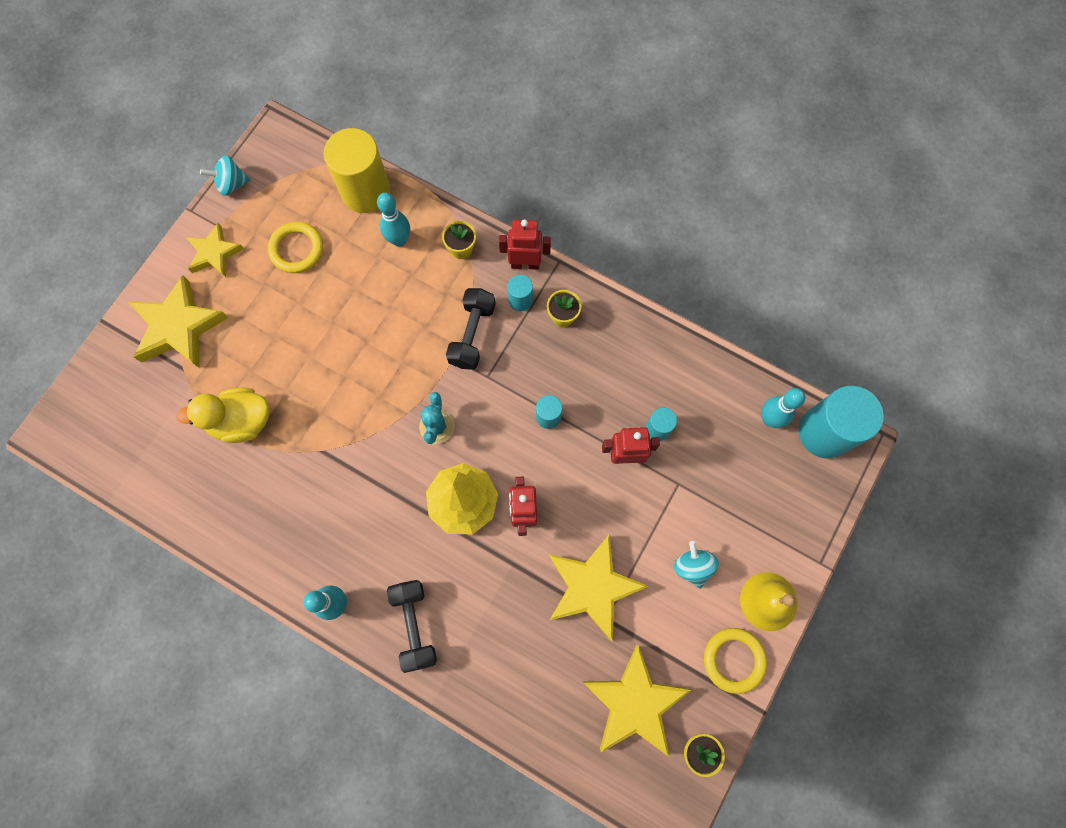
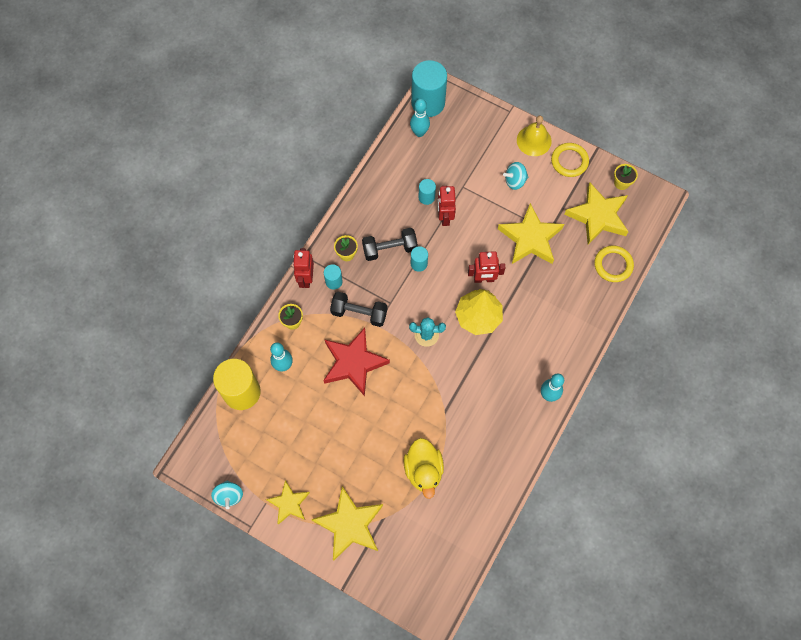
camera: 90 degrees left, 5 degrees down
yellow ring [268,222,323,273] -> yellow ring moved to [594,246,634,282]
black dumbbell [387,580,437,673] -> black dumbbell moved to [362,228,418,261]
none -> red star [323,328,390,396]

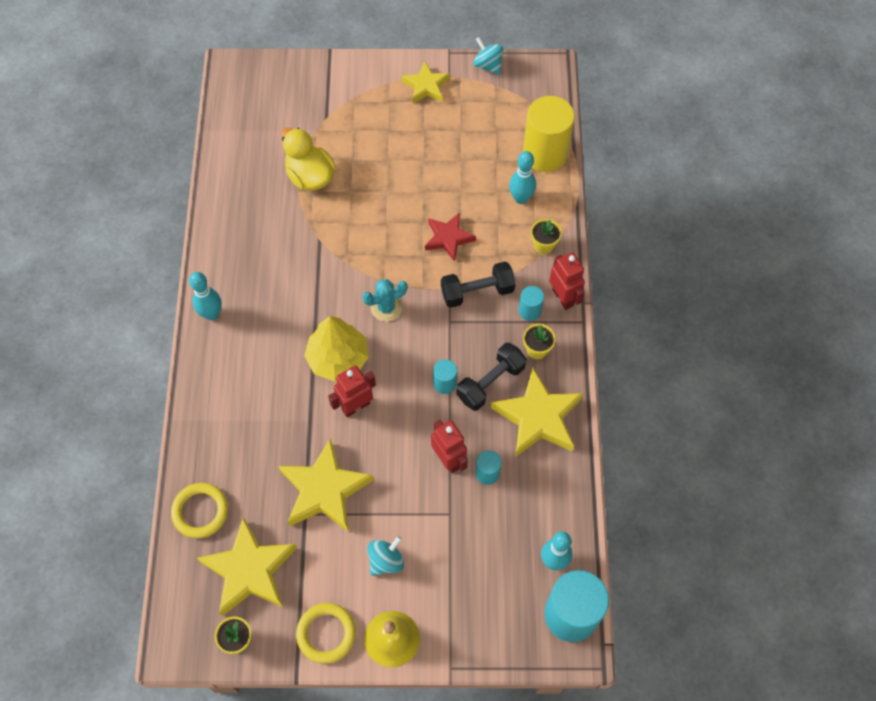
camera: 150 degrees right, 5 degrees down
yellow star [311,486,383,561] -> yellow star moved to [491,368,583,457]
red star [323,328,390,396] -> red star [425,212,476,262], size x0.61

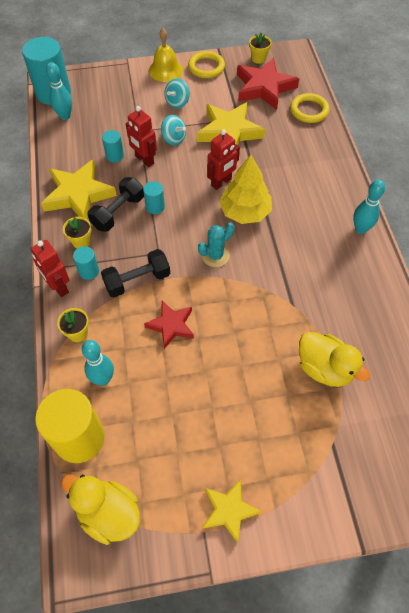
camera: 170 degrees right, 5 degrees down
yellow star [197,517,297,616] -> red star [237,58,299,110]
turquoise spinning top [473,37,503,75] -> turquoise spinning top moved to [161,115,186,146]
none -> yellow duck [61,475,140,545]

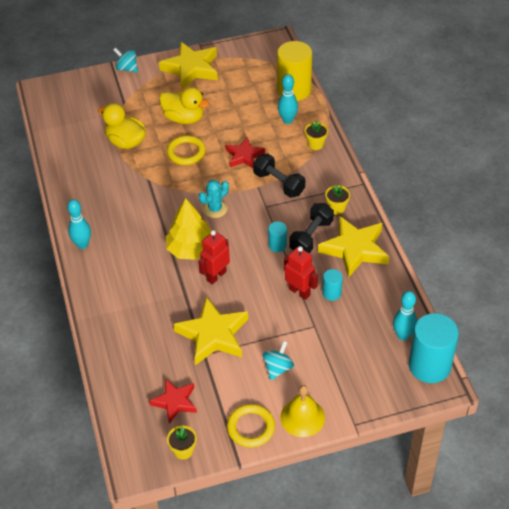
camera: 175 degrees right, 10 degrees down
red robot [31,240,69,297] -> none
yellow duck [61,475,140,545] -> yellow duck moved to [159,87,210,124]
turquoise cylinder [73,246,99,280] -> none
black dumbbell [101,249,170,297] -> black dumbbell turned 75 degrees clockwise [253,154,305,198]
turquoise spinning top [161,115,186,146] -> turquoise spinning top moved to [113,47,138,72]
yellow star [202,479,262,544] -> yellow star [159,42,218,89], size x1.64
red star [237,58,299,110] -> red star [149,379,197,424], size x0.61
yellow ring [290,93,330,123] -> yellow ring moved to [167,135,206,165]

